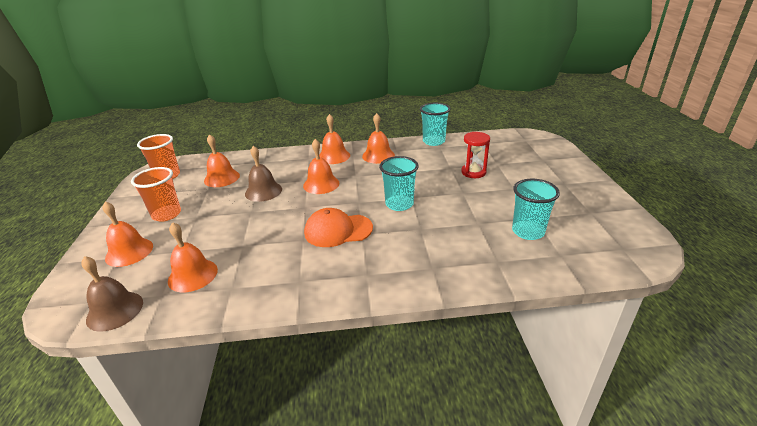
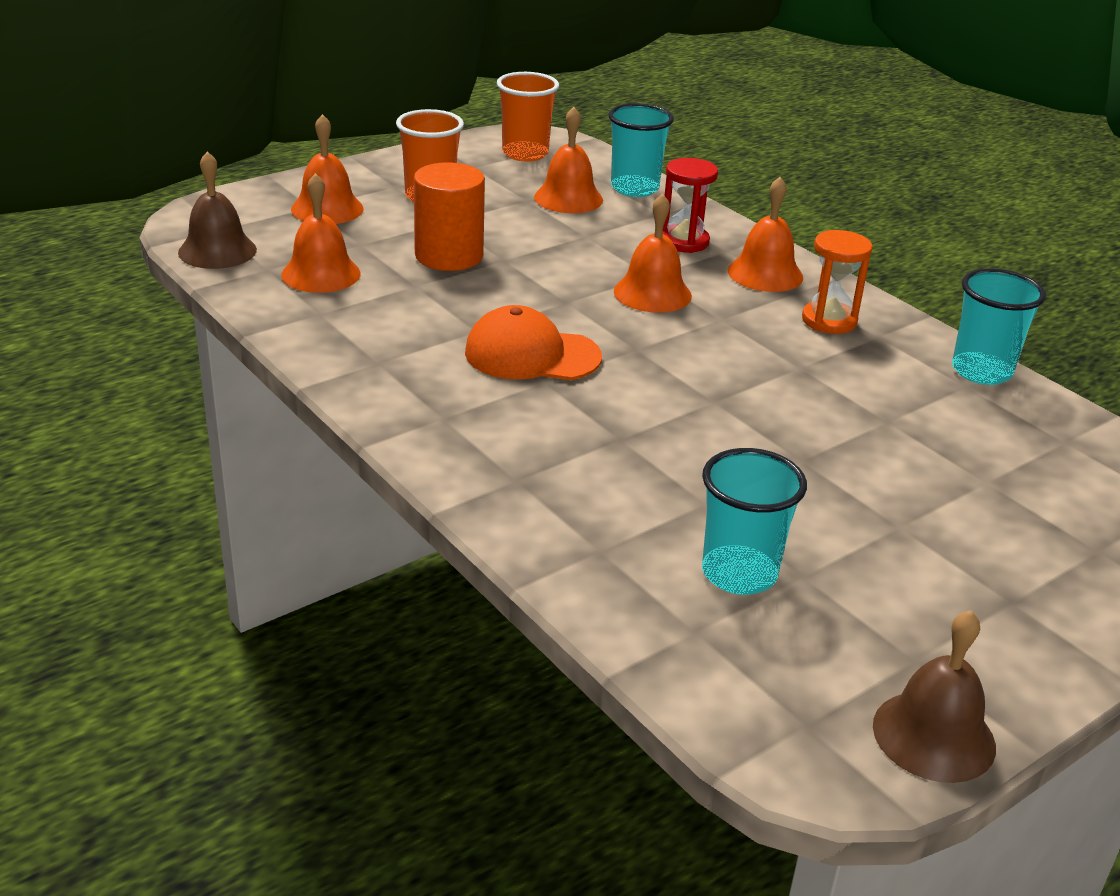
camera: 55 degrees right, 0 degrees up
brown bell [245,146,282,202] -> brown bell moved to [873,610,996,783]
orange cap [304,208,373,247] -> orange cap turned 45 degrees counterclockwise [465,305,602,380]
orange bell [362,113,395,164] -> orange hourglass [802,230,873,334]
turquoise cup [379,156,419,211] -> turquoise cup moved to [608,103,674,197]
red hourglass [461,132,490,178] -> red hourglass moved to [663,158,718,253]
none -> orange cylinder [414,162,485,271]

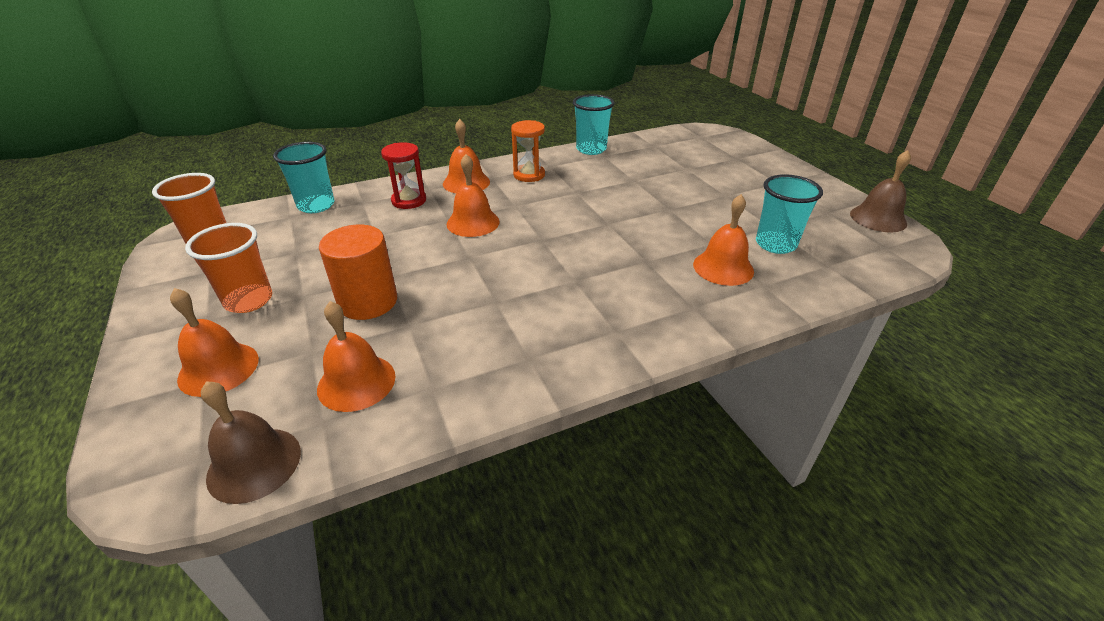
camera: 75 degrees left, 5 degrees up
orange cap [465,305,602,380] -> none
orange bell [534,107,603,213] -> orange bell moved to [693,194,754,286]

